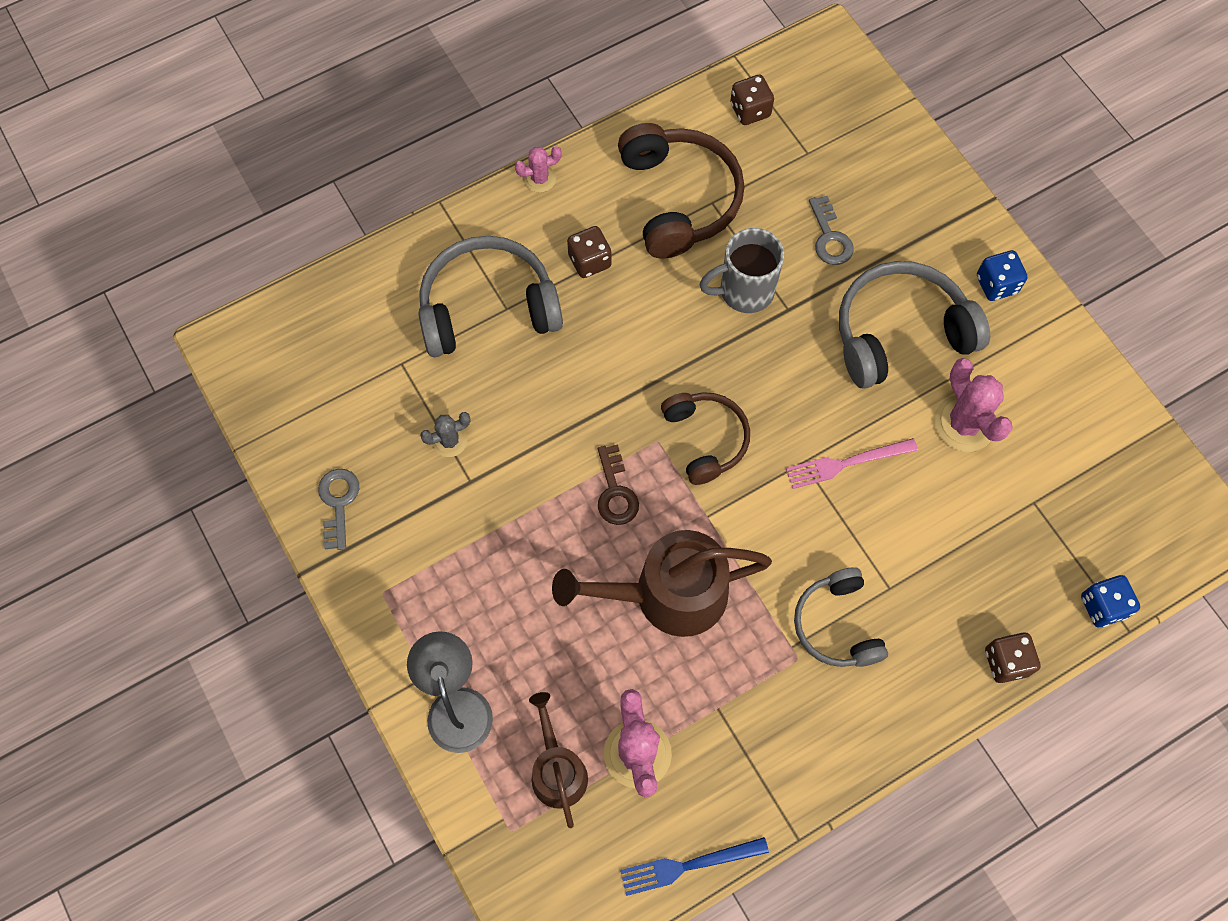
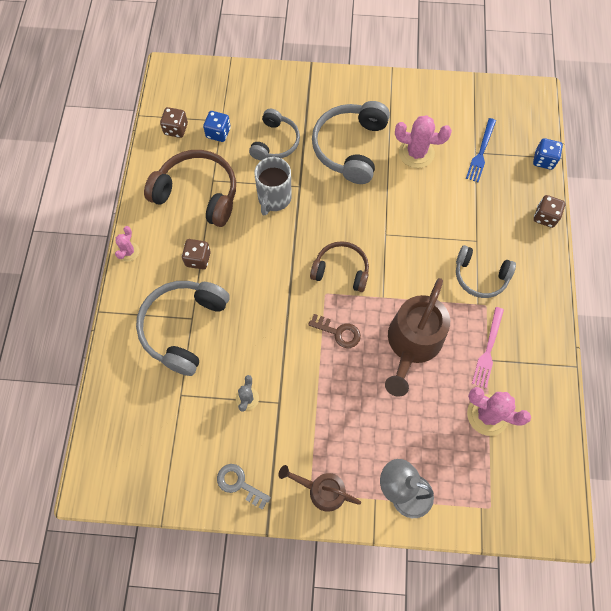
camera: 55 degrees left, 0 degrees up
brown watering can [529,692,588,828] -> brown watering can moved to [278,465,361,512]
blue fork [620,837,769,896] -> blue fork moved to [466,118,496,182]
pink fork [786,438,918,489] -> pink fork moved to [472,307,504,388]
grey key [809,196,854,265] -> grey headphones [249,109,300,160]
blue dice [977,250,1028,301] -> blue dice moved to [203,111,231,142]

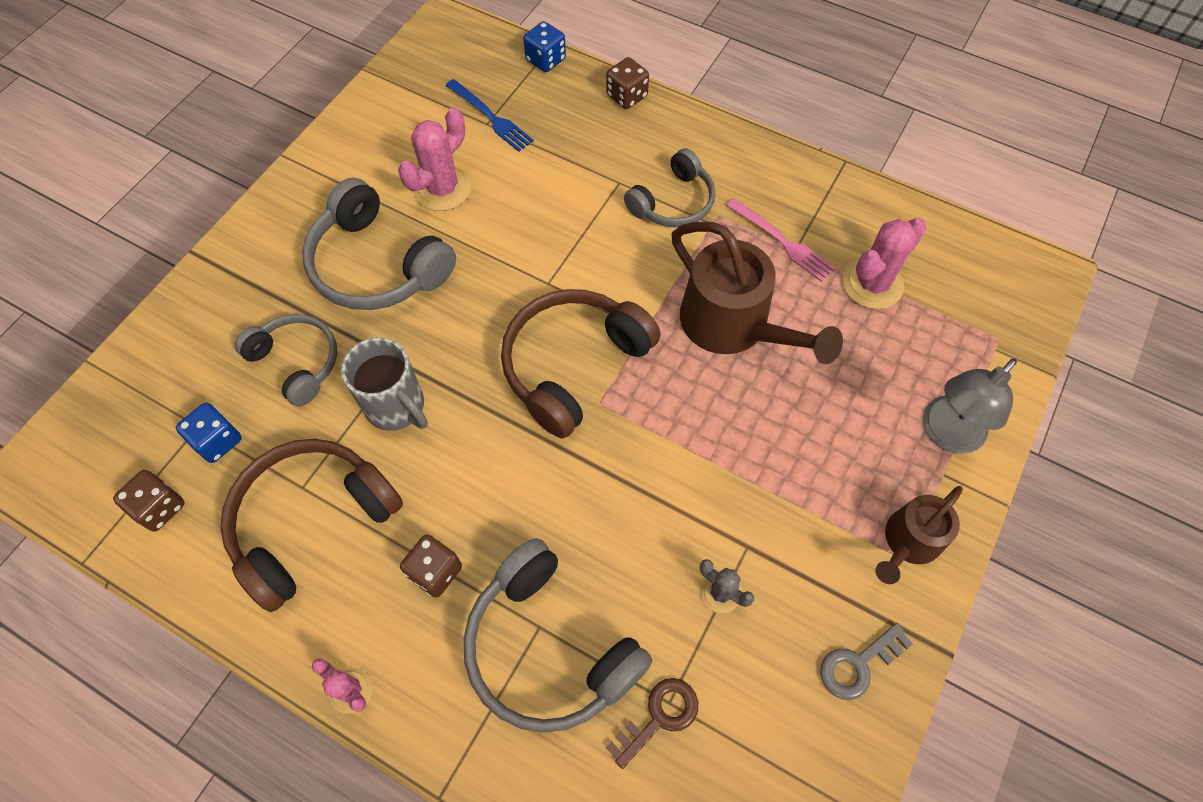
camera: 65 degrees left, 5 degrees down
brown key [308,314,361,348] -> brown key moved to [606,678,698,769]
brown headphones [310,241,369,292] -> brown headphones [501,289,661,438], size x1.57

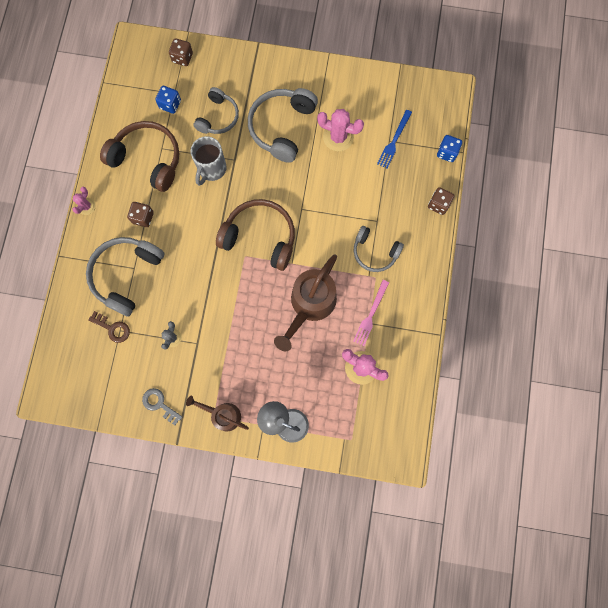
camera: 70 degrees right, 15 degrees up
brown dice [113,470,185,531] -> brown dice moved to [169,38,193,66]

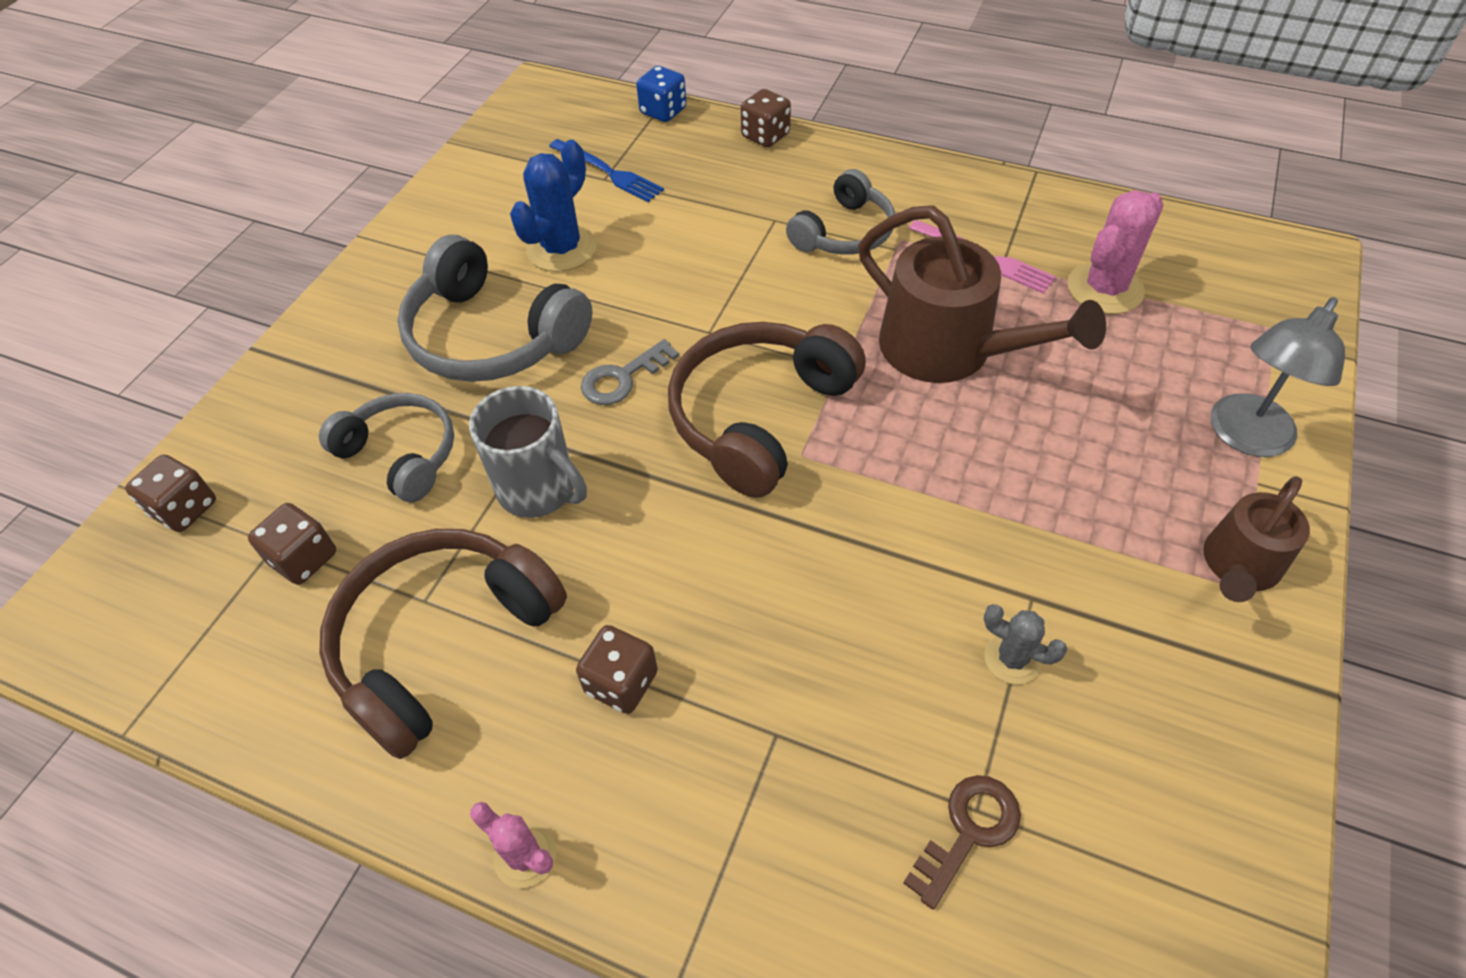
camera: 75 degrees left, 25 degrees down
grey headphones [86,237,165,317] -> none
grey key [142,388,182,425] -> grey key moved to [581,339,679,405]
blue dice [155,86,181,114] -> brown dice [248,503,336,585]
pink cactus [317,109,364,151] -> blue cactus [510,140,597,272]

